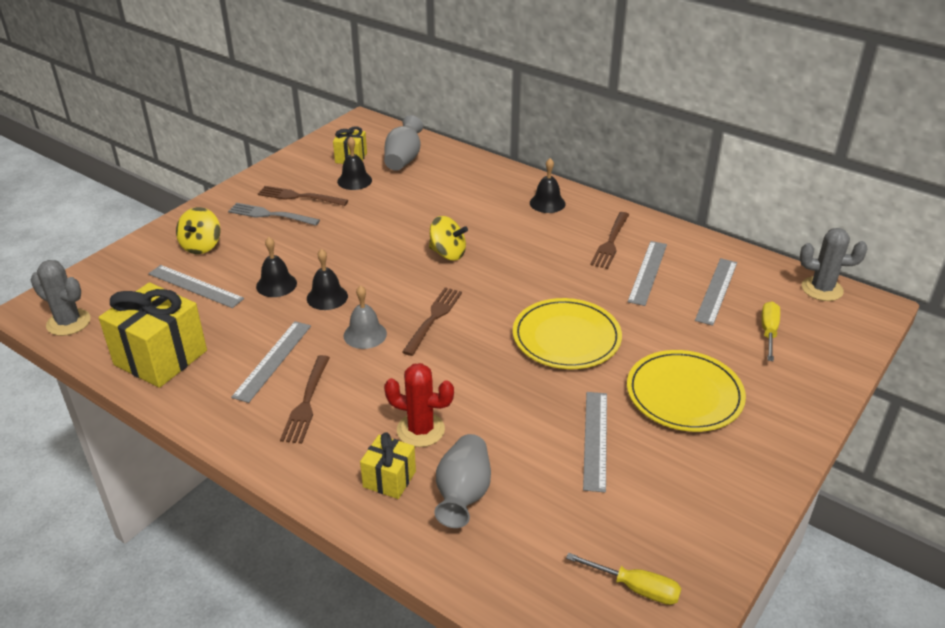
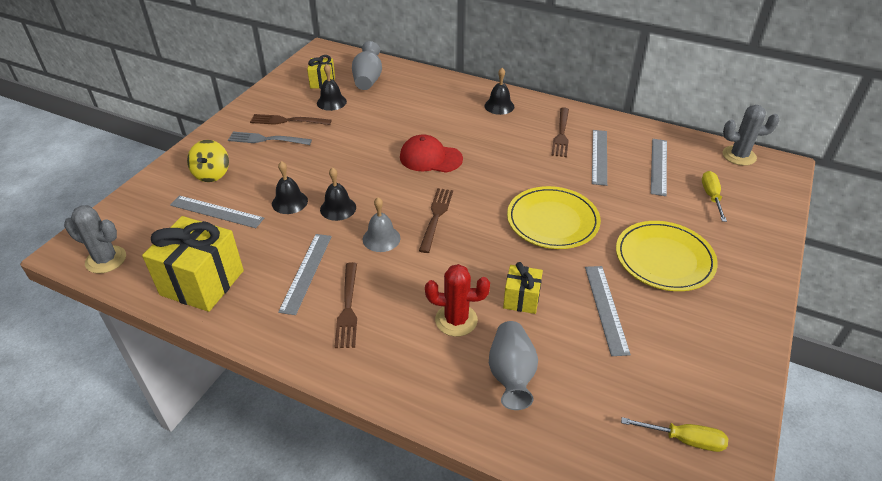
camera: 10 degrees left, 5 degrees up
yellow gift [360,432,416,499] -> yellow gift moved to [503,262,543,314]
yellow spinning top [429,216,468,261] -> red cap [400,134,463,173]

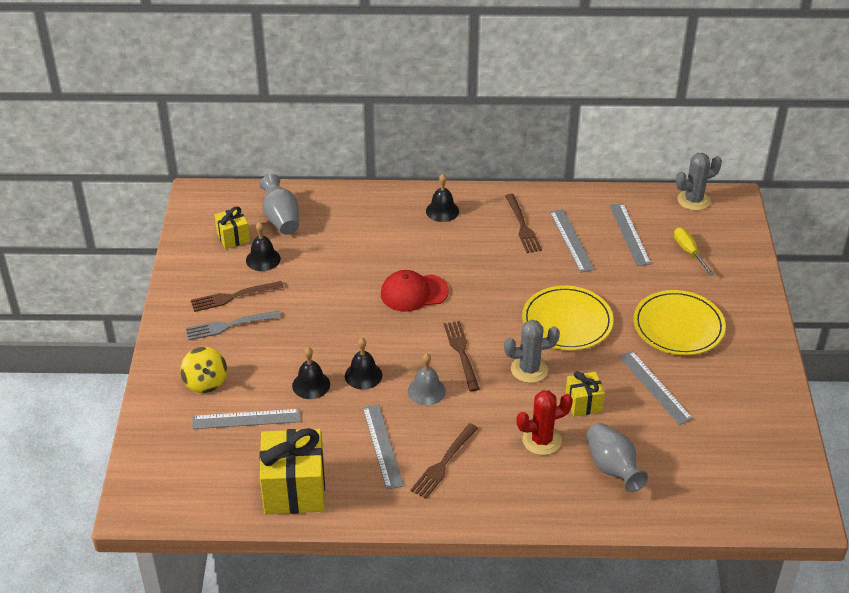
camera: 25 degrees left, 0 degrees up
grey cactus [64,205,126,274] -> grey cactus moved to [504,320,560,383]
brown fork [335,262,357,348] -> brown fork turned 60 degrees clockwise [410,423,478,499]
yellow screwdriver [621,417,728,452] -> none

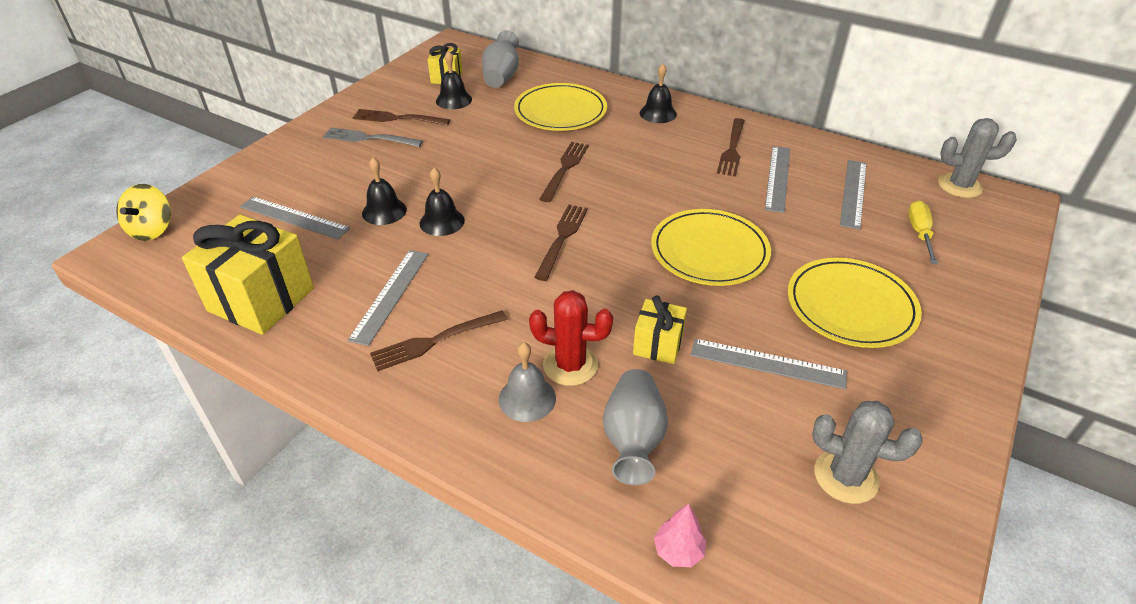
camera: 30 degrees right, 0 degrees up
yellow spinning top [180,347,227,393] -> yellow spinning top moved to [116,184,171,241]
red cap [381,270,449,312] -> brown fork [539,142,589,202]
grey bell [408,353,446,406] -> grey bell moved to [499,342,556,422]
grey cactus [504,320,560,383] -> grey cactus moved to [812,401,923,504]
grey ruler [619,351,693,425] -> grey ruler turned 75 degrees counterclockwise [691,339,847,389]
none -> yellow plate [514,83,607,131]
none -> pink tree [654,504,706,567]

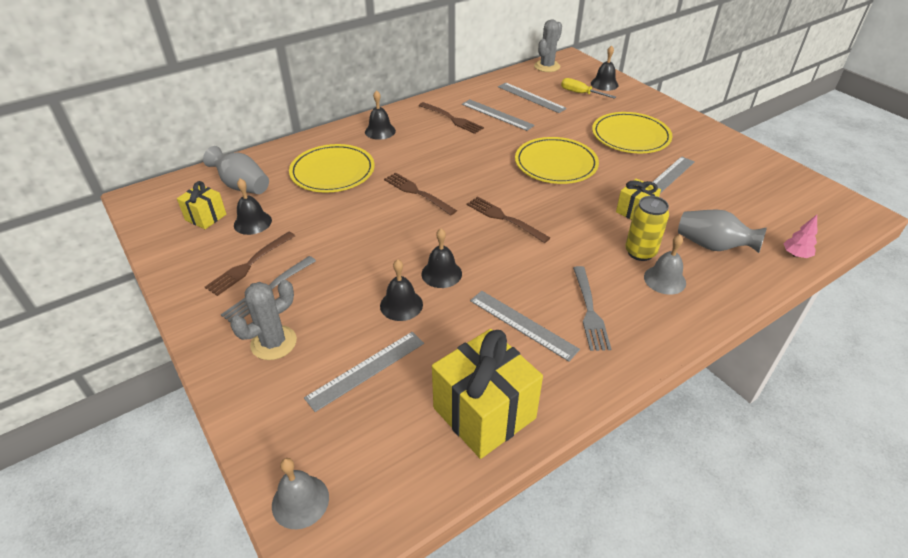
camera: 65 degrees left, 0 degrees up
yellow spinning top [116,184,171,241] -> grey bell [272,458,329,529]
brown fork [370,310,508,371] -> grey fork [573,266,611,351]
red cactus [529,290,613,386] -> yellow can [625,196,669,261]
grey cactus [812,401,923,504] -> grey cactus moved to [230,280,297,360]
none -> black bell [591,45,618,91]

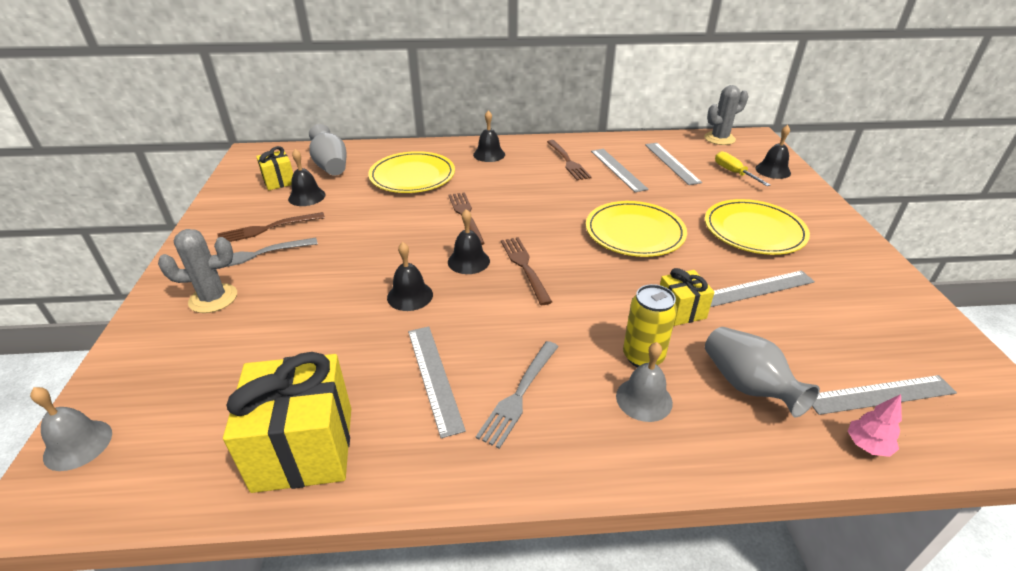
camera: 30 degrees right, 5 degrees down
grey ruler [304,332,424,412] -> grey ruler moved to [812,375,957,415]
black bell [380,259,423,321] -> black bell moved to [448,209,490,274]

